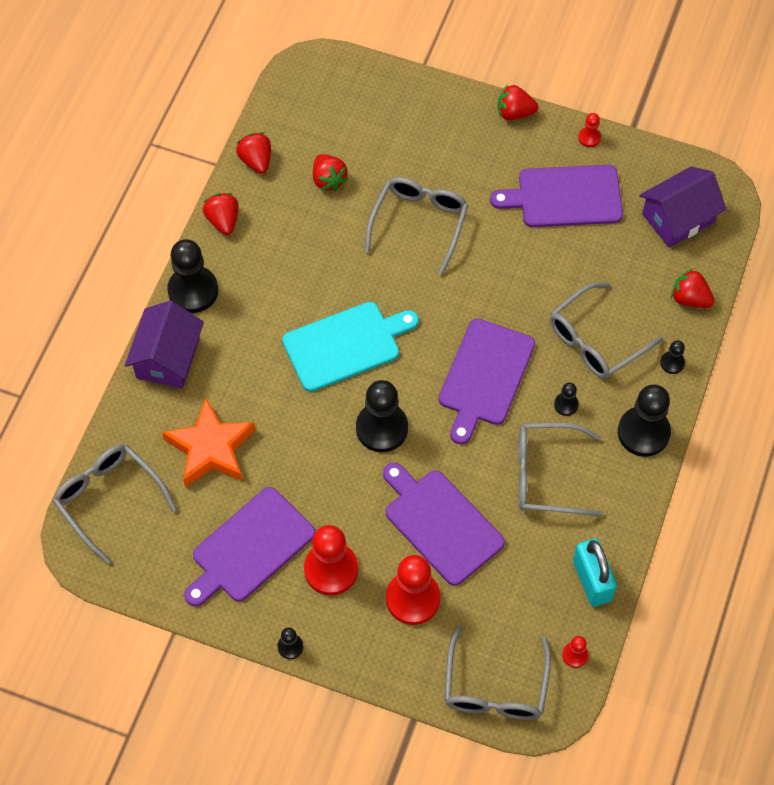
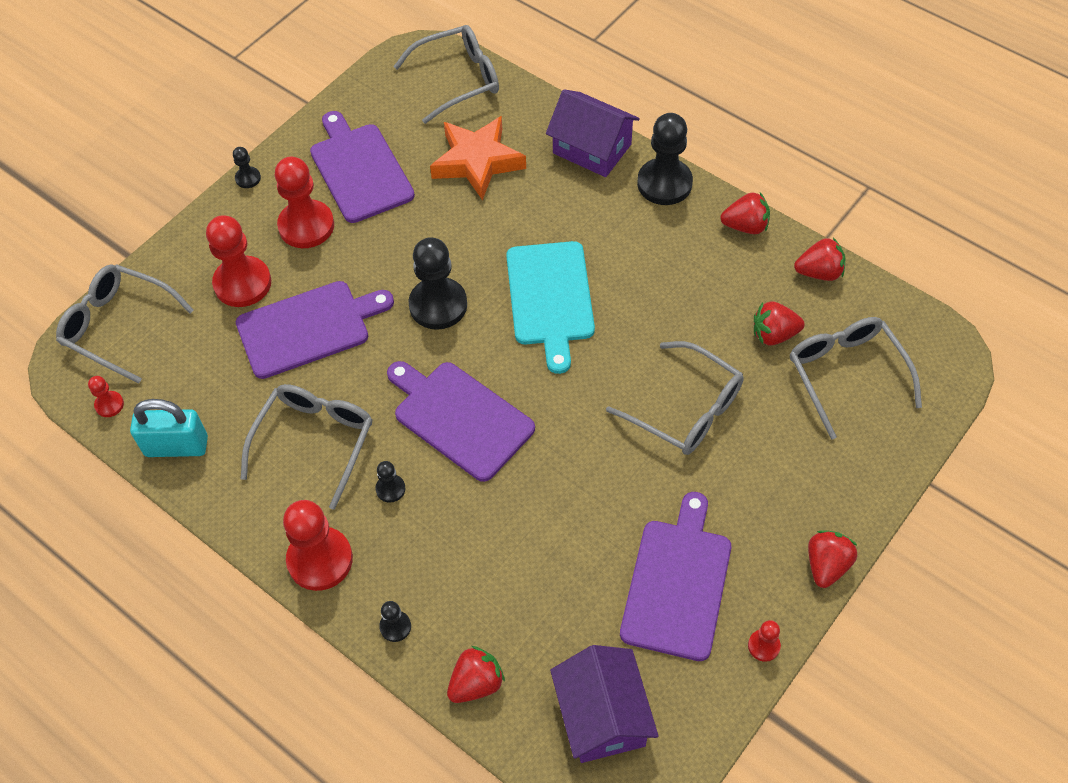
camera: 110 degrees right, 5 degrees down
grey glasses [550,282,663,379] -> grey glasses moved to [790,317,922,440]
black pawn [618,384,671,457] -> red pawn [283,500,353,591]

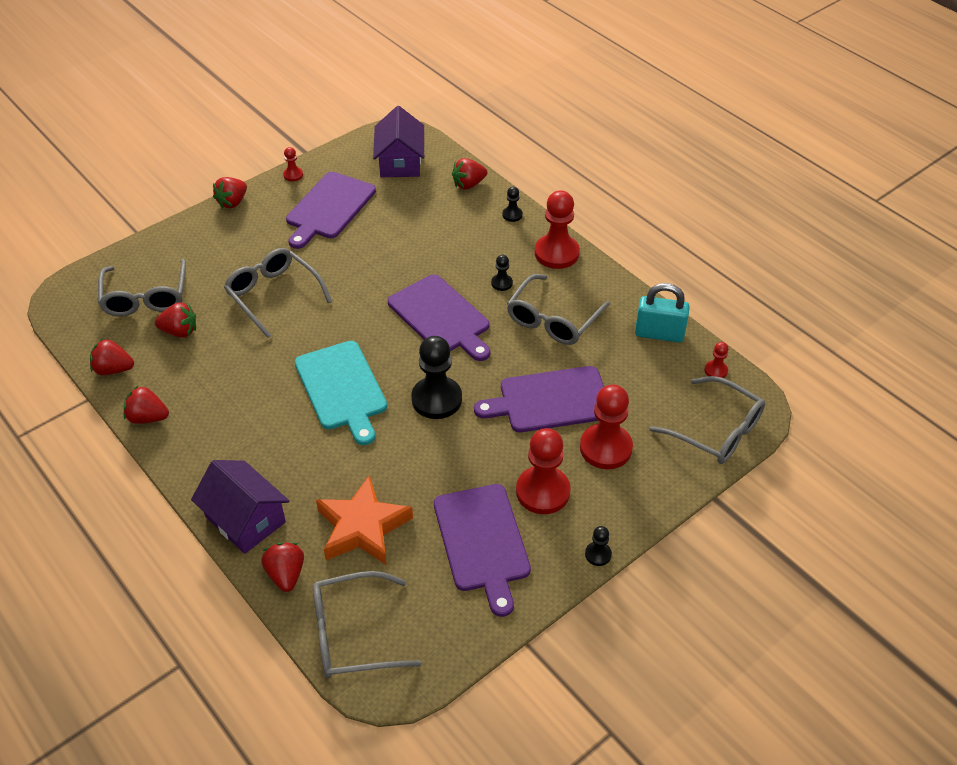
camera: 170 degrees left, 10 degrees down
turquoise cutting board [506,241,595,374] -> turquoise cutting board turned 150 degrees clockwise [295,341,387,445]
black pawn [637,113,693,205] -> none
none -> red strawberry [261,542,304,592]

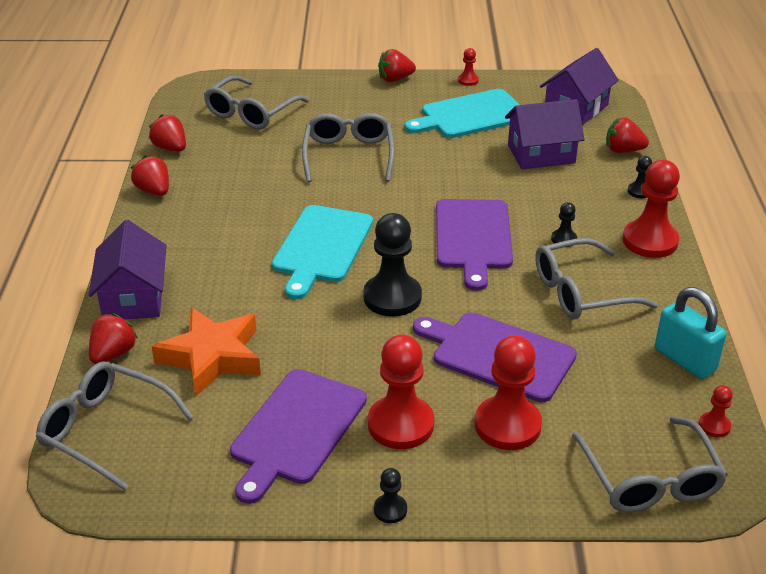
camera: 40 degrees right, 10 degrees down
red strawberry [155,302,196,338] -> none
purple cutting board [286,172,376,249] -> turquoise cutting board [405,89,520,138]
none -> purple house [505,99,585,169]

